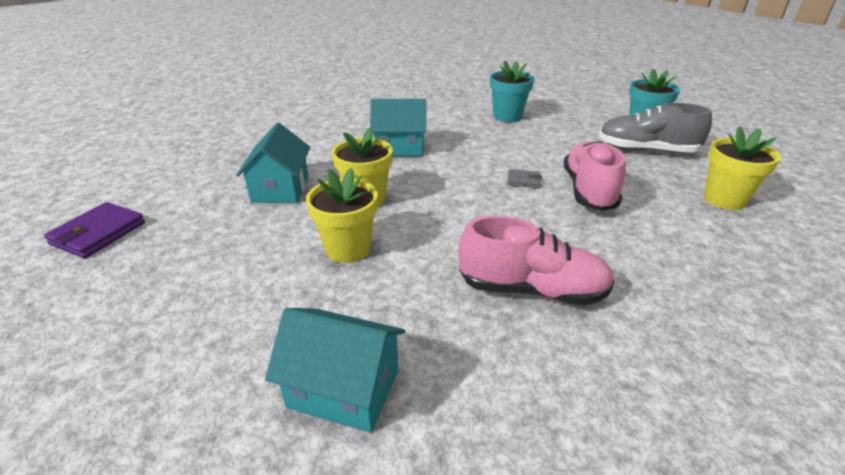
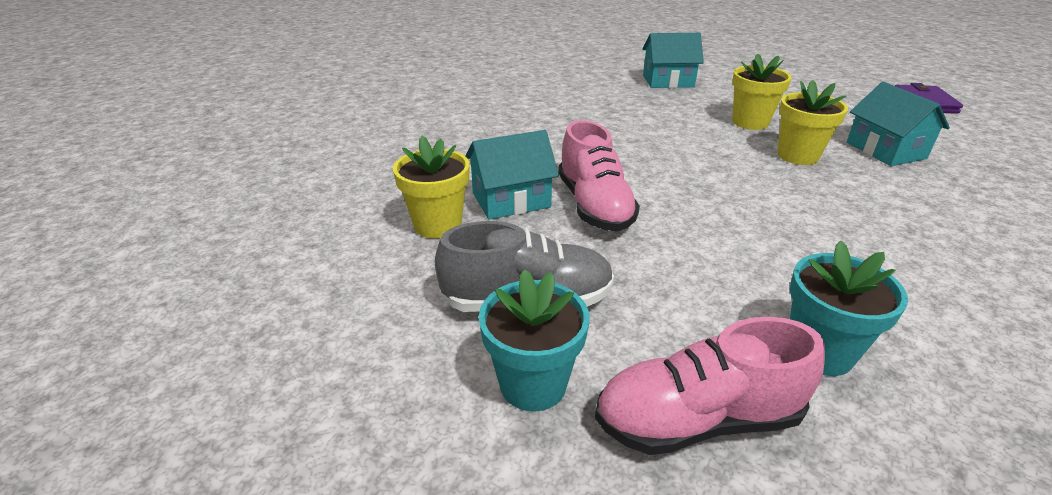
camera: 160 degrees right, 0 degrees up
turquoise house [370,99,426,156] -> turquoise house moved to [466,130,559,220]
pink shoe [458,216,614,305] -> pink shoe moved to [595,317,825,455]
grey wallet [507,169,542,188] -> none

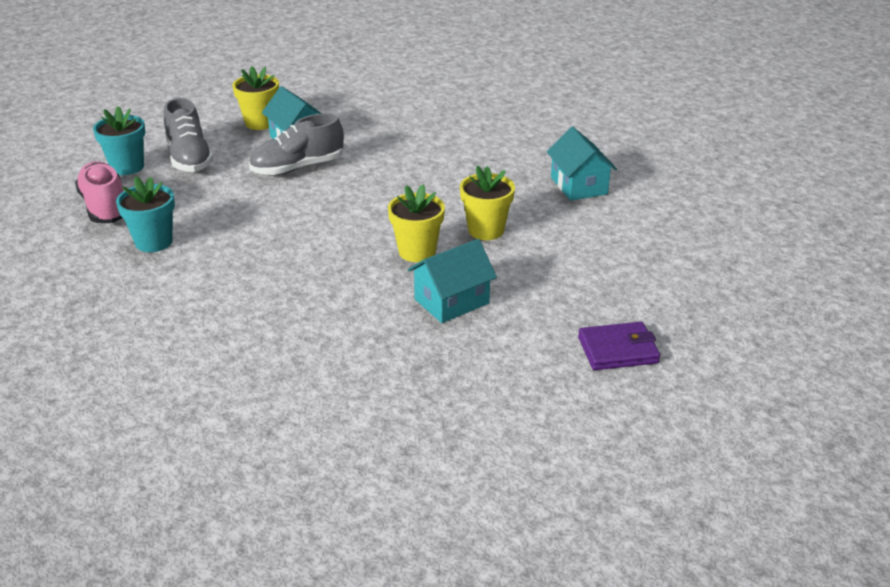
camera: 75 degrees right, 0 degrees up
pink shoe [558,120,640,232] -> grey shoe [249,113,344,176]

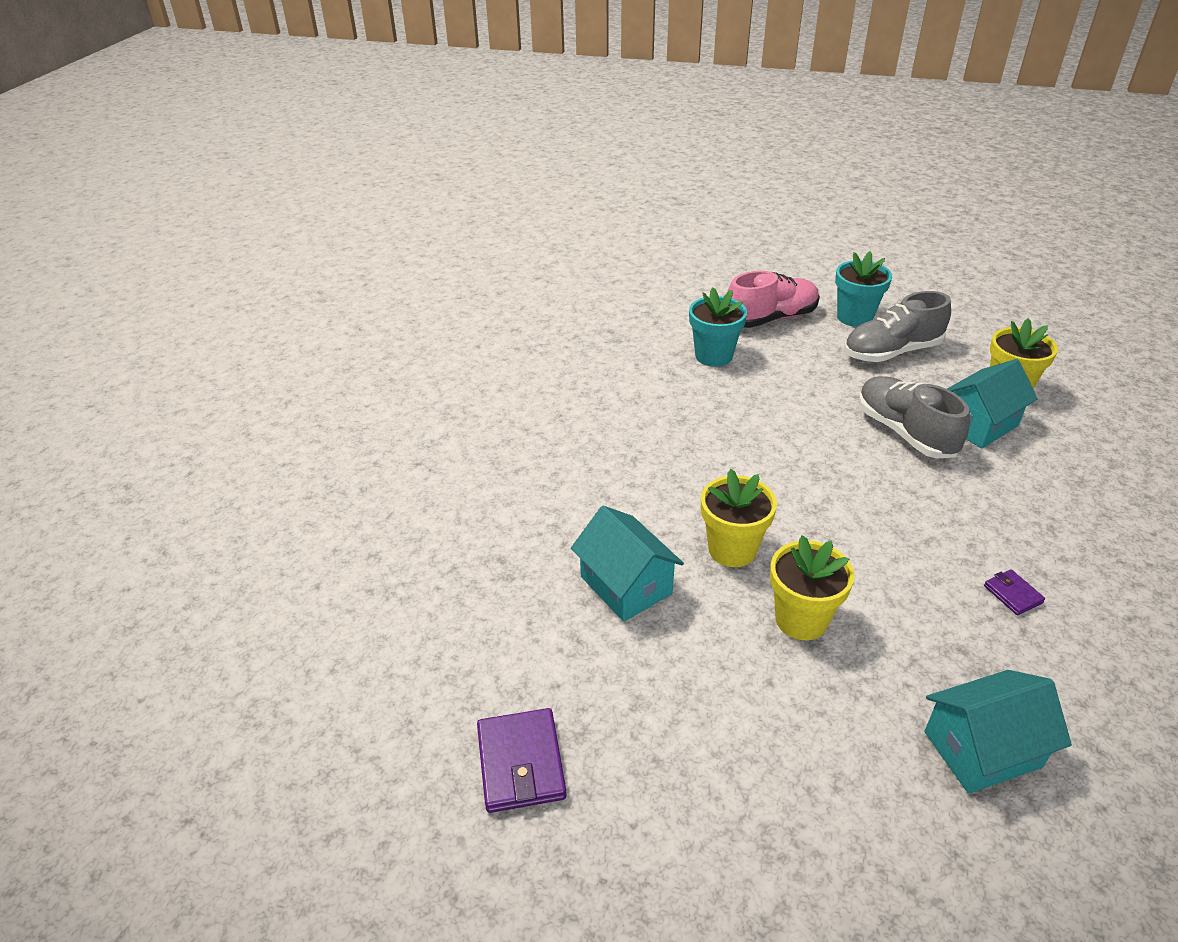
camera: 90 degrees right, 5 degrees up
none -> purple wallet [984,569,1045,615]

